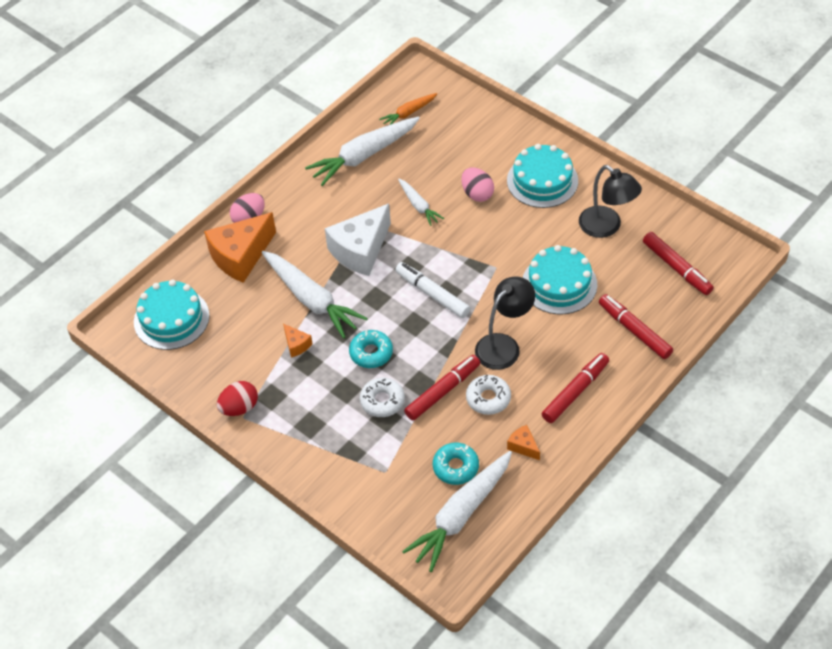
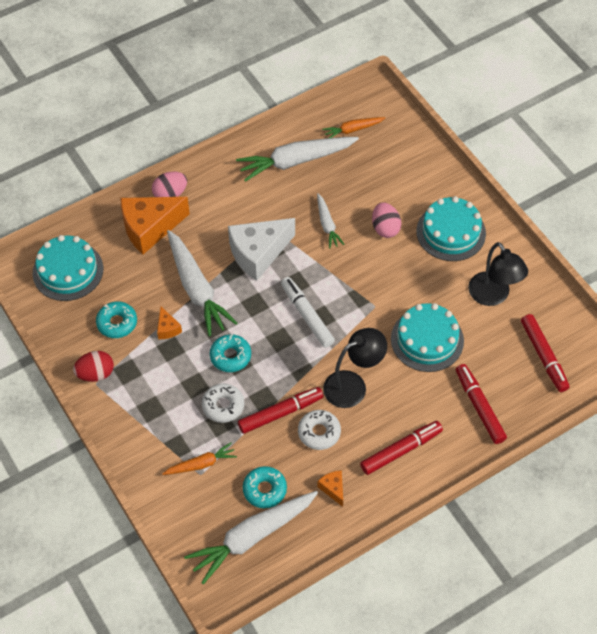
camera: 15 degrees right, 5 degrees up
none -> turquoise donut [96,301,137,338]
none -> orange carrot [162,443,237,475]

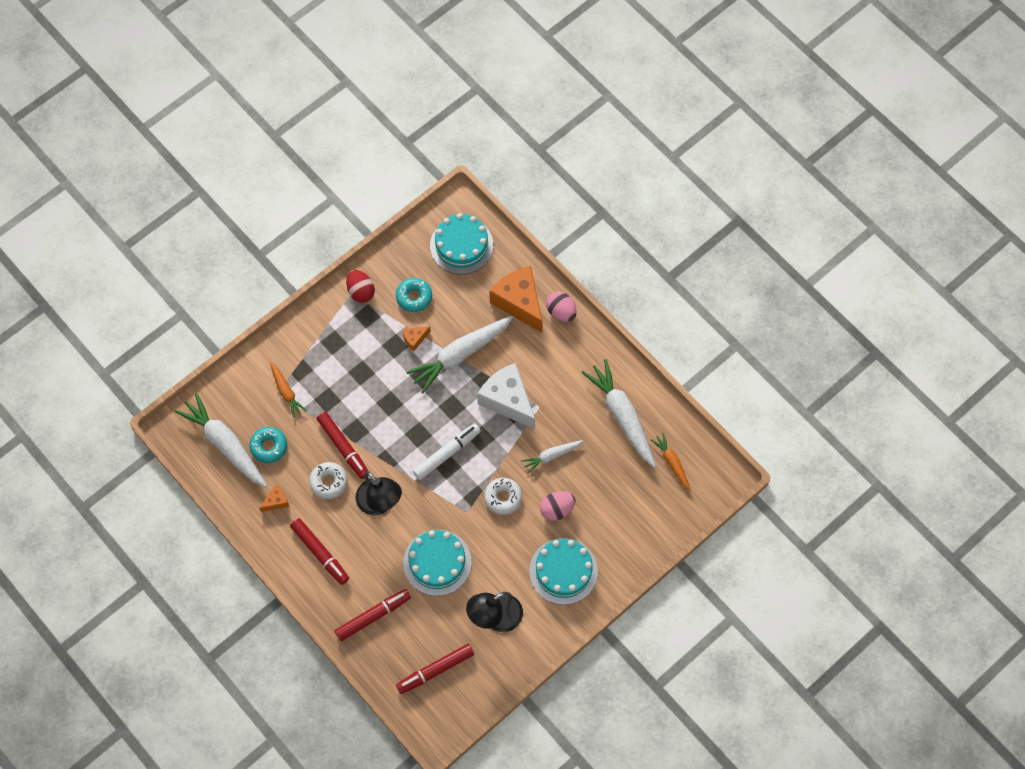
camera: 80 degrees right, 10 degrees up
white donut [202,383,244,423] -> white donut moved to [484,478,522,515]
turquoise donut [210,334,251,372] -> none

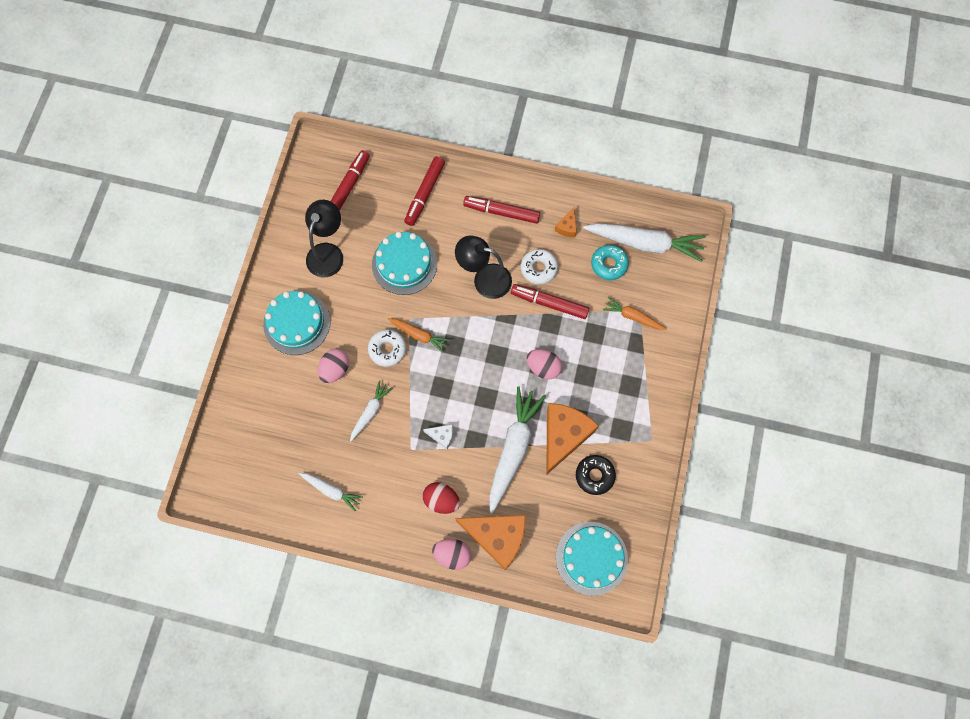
camera: 145 degrees right, 5 degrees up
red egg [346,270,375,303] -> red egg moved to [423,482,460,514]
turquoise donut [396,278,432,312] -> black donut [576,455,616,495]
orange cheese [402,326,431,352] -> orange cheese [546,403,599,475], size x2.25
white marker [413,423,481,480] -> none
white cheese [477,363,535,429] -> white cheese [423,424,453,449], size x0.45
white carrot [582,359,656,468] -> white carrot [299,473,363,512], size x0.53
orange carrot [650,433,691,491] -> orange carrot moved to [388,318,450,353]
none -> pink egg [527,349,562,379]

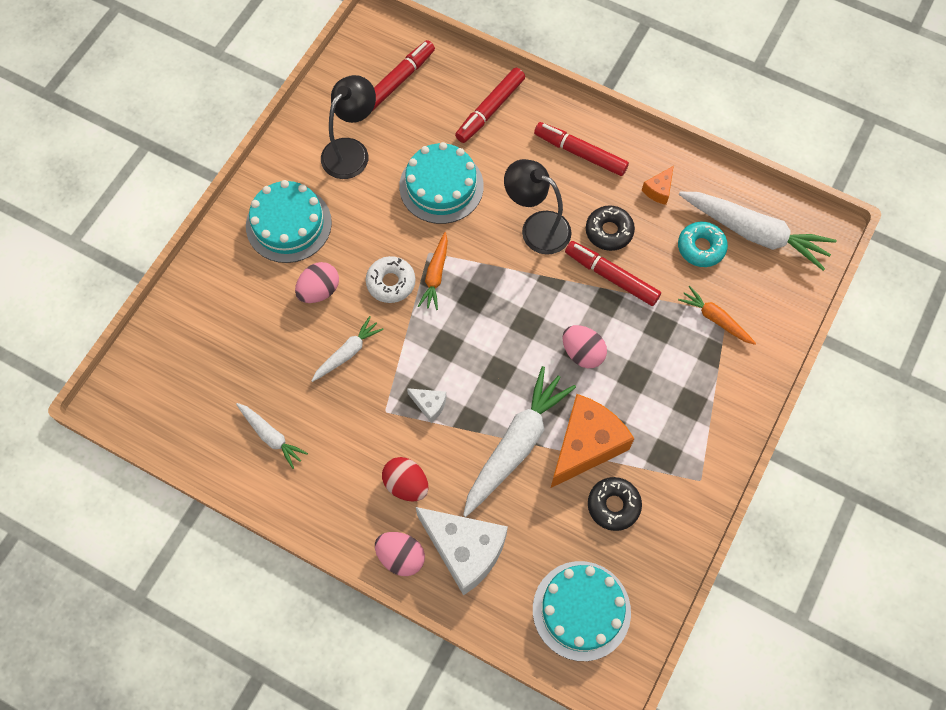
camera: 15 degrees right, 5 degrees down
orange carrot [388,318,450,353] -> orange carrot turned 60 degrees clockwise [418,232,448,310]
orange cheese [455,515,526,570] -> white cheese [416,507,508,596]
white donut [521,249,558,285] -> black donut [586,205,635,251]

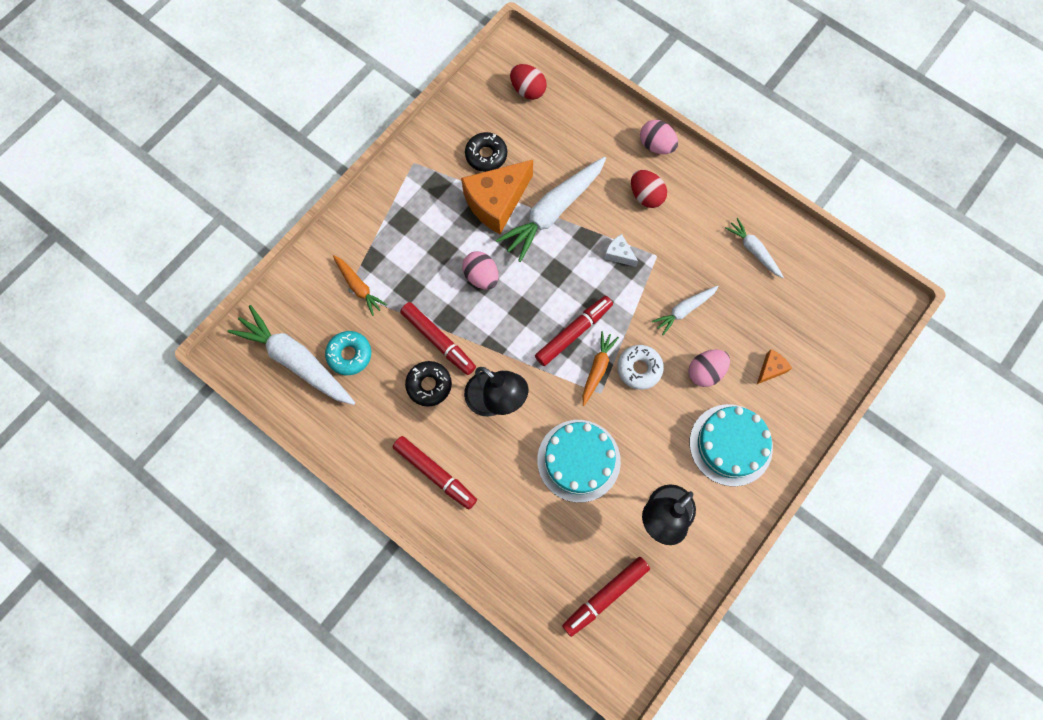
camera: 170 degrees left, 5 degrees up
white cheese [416,507,508,596] -> none
red marker [455,68,525,143] -> red marker moved to [535,296,613,366]
turquoise cake [533,561,631,661] -> red egg [510,64,547,100]
orange cheese [642,166,674,205] -> orange cheese moved to [757,350,792,384]

